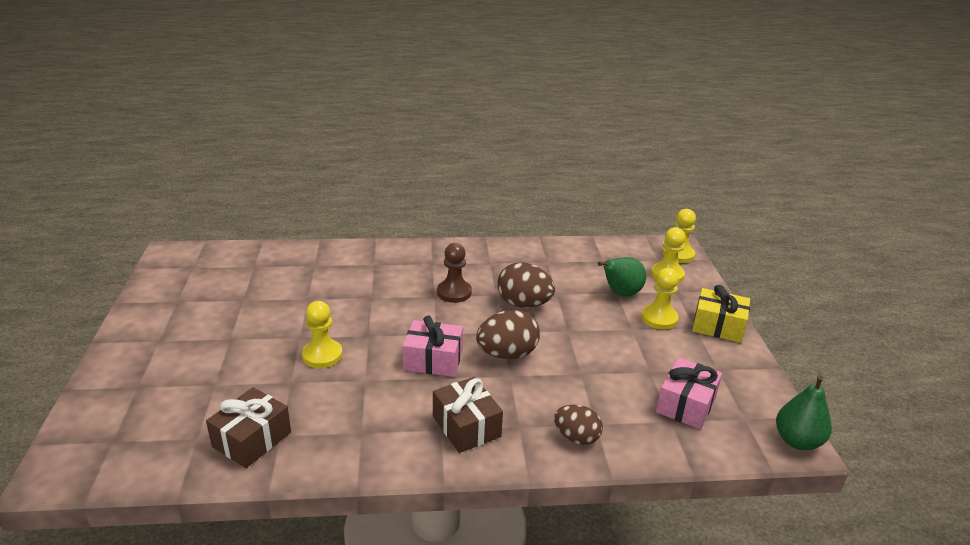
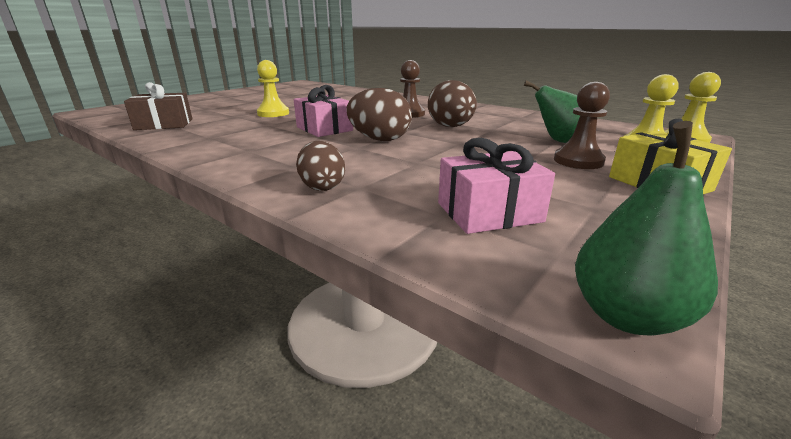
camera: 45 degrees right, 5 degrees down
brown gift [433,377,503,453] -> none
yellow pawn [641,268,679,330] -> brown pawn [554,82,610,169]

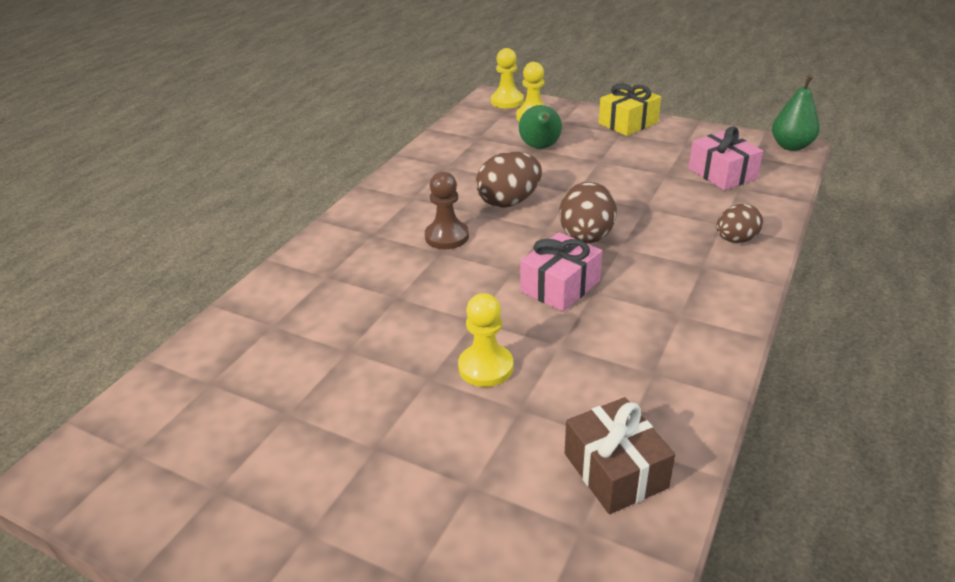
camera: 100 degrees left, 10 degrees up
brown pawn [554,82,610,169] -> none

